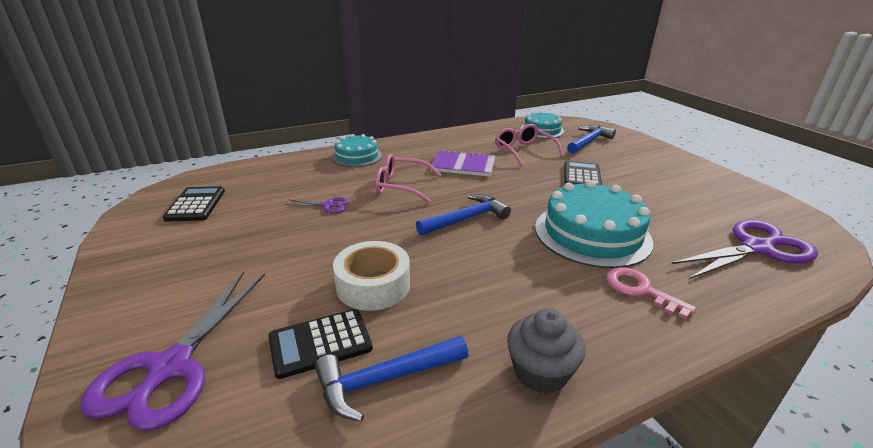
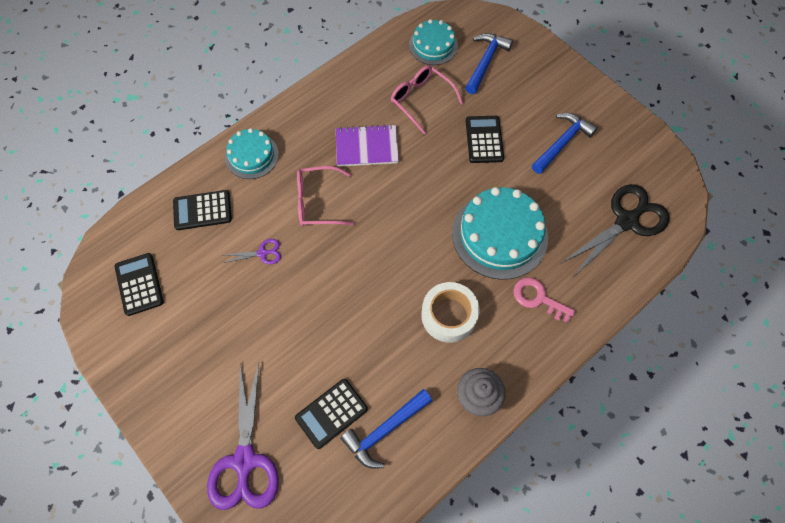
camera: 15 degrees left, 35 degrees up
white tape [333,241,410,311] -> white tape moved to [421,282,479,343]
blue hammer [416,194,511,236] -> blue hammer moved to [532,113,598,174]
purple scissors [671,220,818,279] -> black scissors [562,184,670,276]
none -> black calculator [173,190,232,230]

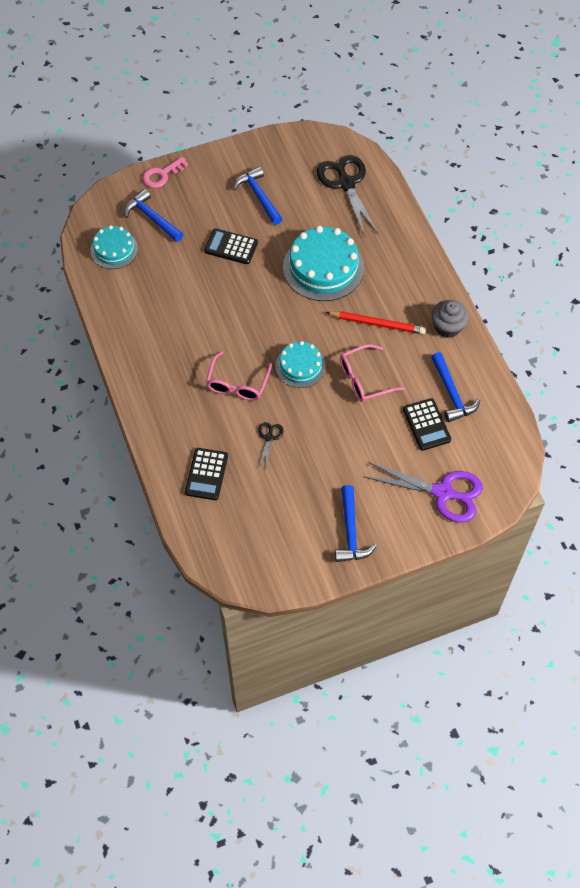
camera: 70 degrees left, 5 degrees down
black calculator [115,253,164,316] -> none
purple scissors [223,239,281,264] -> black scissors [258,422,284,469]
turquoise cake [225,128,279,179] -> turquoise cake moved to [276,341,326,388]
purple notebook [336,124,399,167] -> none
pink glasses [391,65,463,135] -> pink glasses moved to [340,344,405,402]
white tape [421,282,479,343] -> red pencil [326,311,426,334]
pink key [513,277,575,323] -> pink key moved to [143,157,188,188]
none -> blue hammer [335,485,377,562]

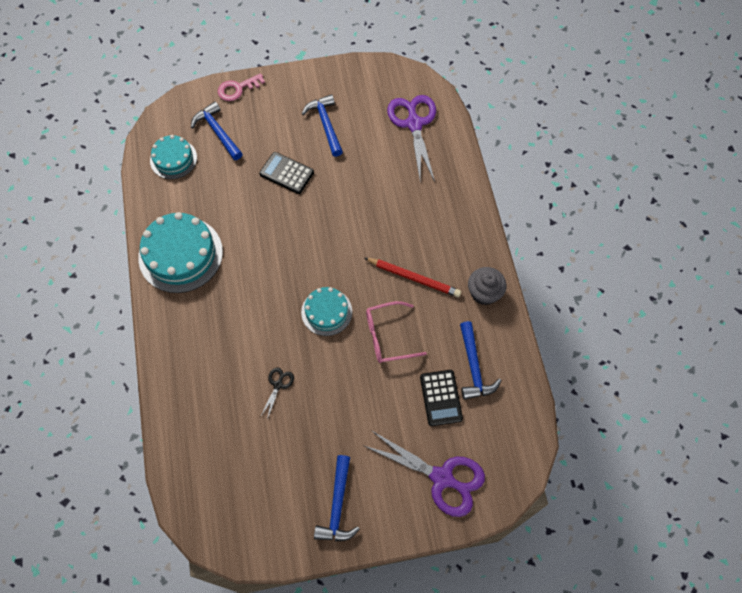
camera: 10 degrees right, 5 degrees up
black calculator [185,448,228,500] -> none
pink glasses [206,351,272,401] -> none
turquoise cake [283,226,364,301] -> turquoise cake moved to [138,212,223,293]
black scissors [317,155,378,237] -> purple scissors [387,95,436,182]

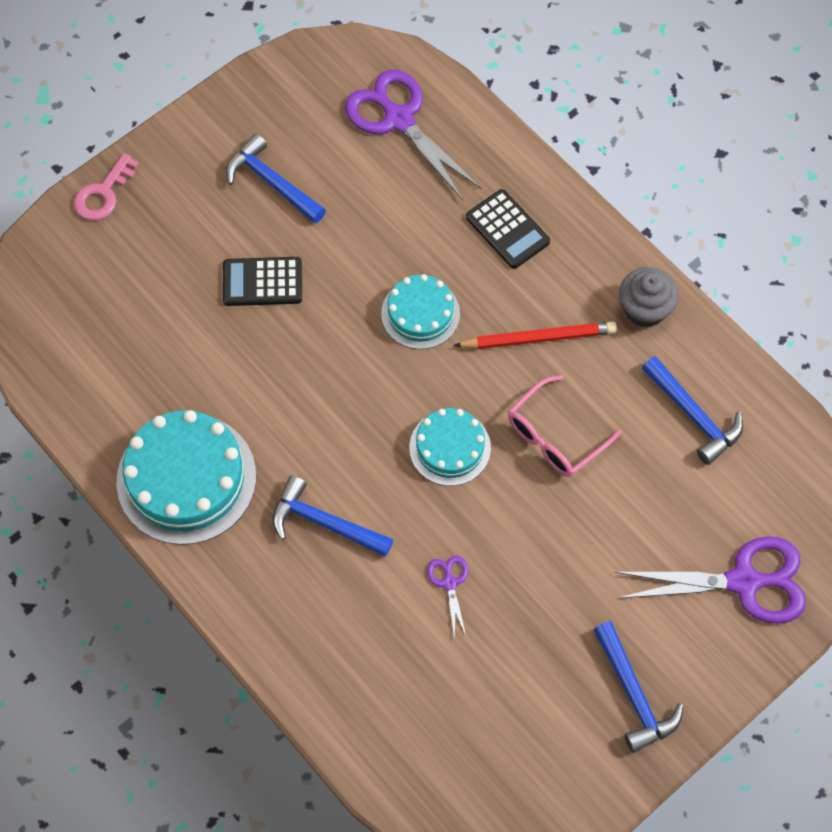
camera: 30 degrees left, 0 degrees up
turquoise cake [150,135,197,179] -> turquoise cake moved to [381,274,460,349]
blue hammer [191,101,243,160] -> blue hammer moved to [272,475,393,557]
black scissors [260,368,294,420] -> purple scissors [427,556,468,639]
black calculator [420,370,463,426] -> black calculator moved to [466,189,550,269]

